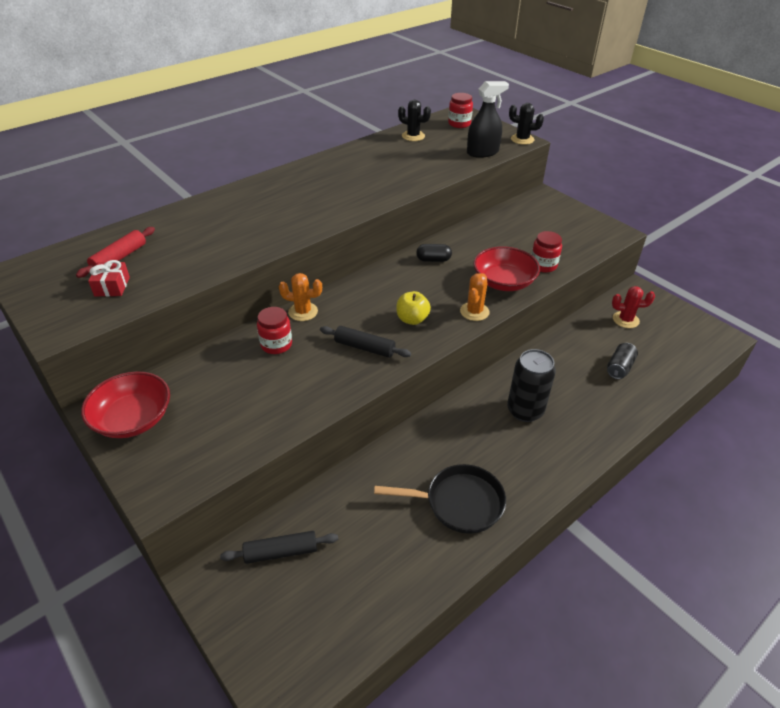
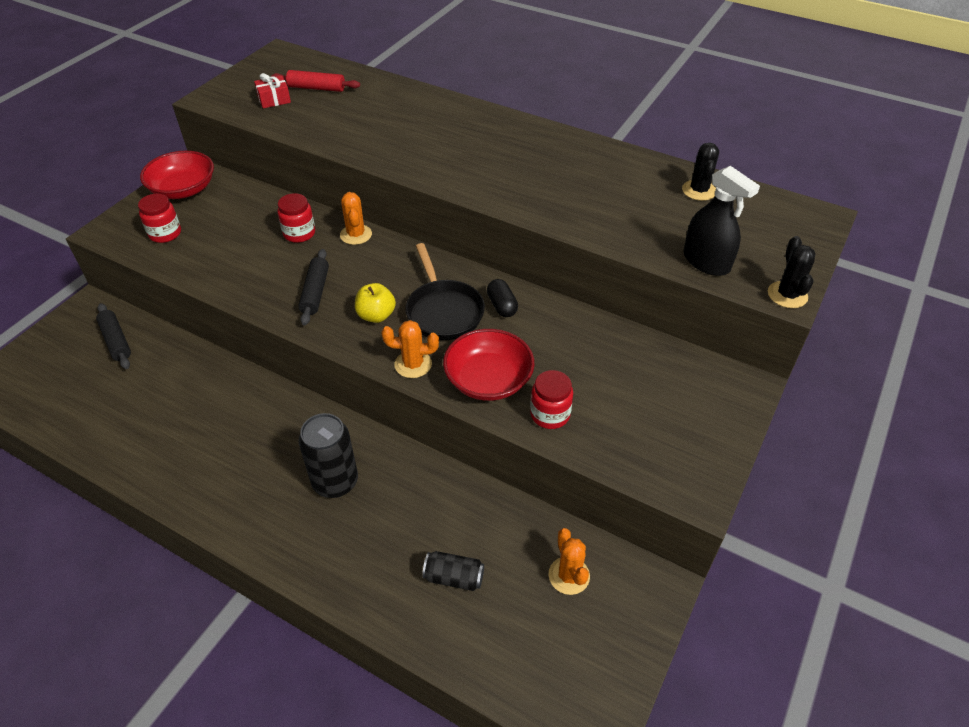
camera: 70 degrees right, 5 degrees up
black pan [374,464,506,534] -> black pan moved to [405,243,485,340]
red jar [448,93,473,128] -> red jar moved to [138,194,181,243]
red cactus [612,286,655,328] -> orange cactus [549,528,590,595]

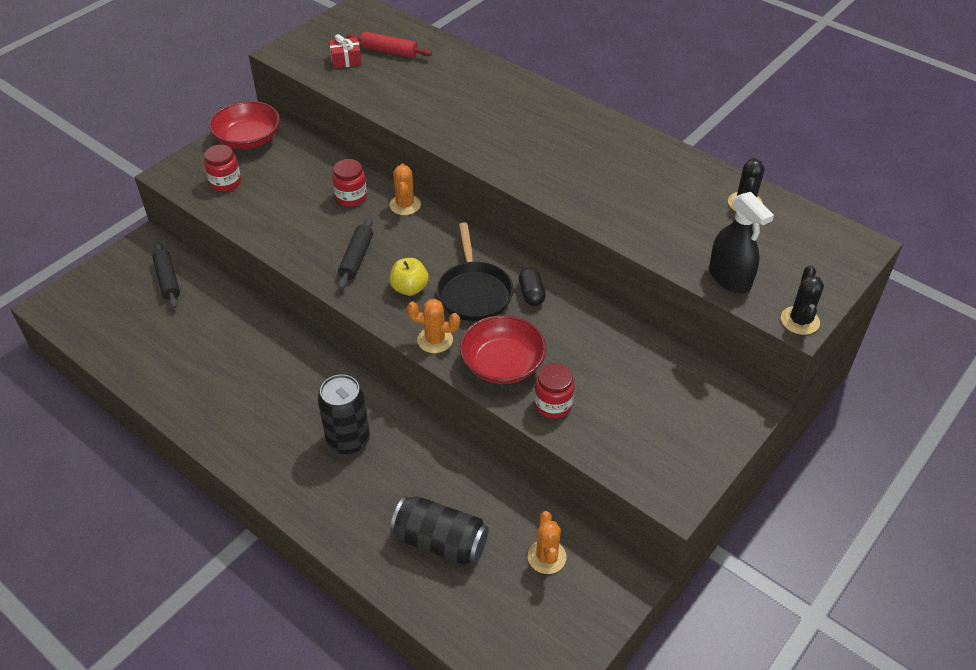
camera: 10 degrees right, 0 degrees up
black can [422,551,484,591] -> black can [390,496,489,566], size x1.68

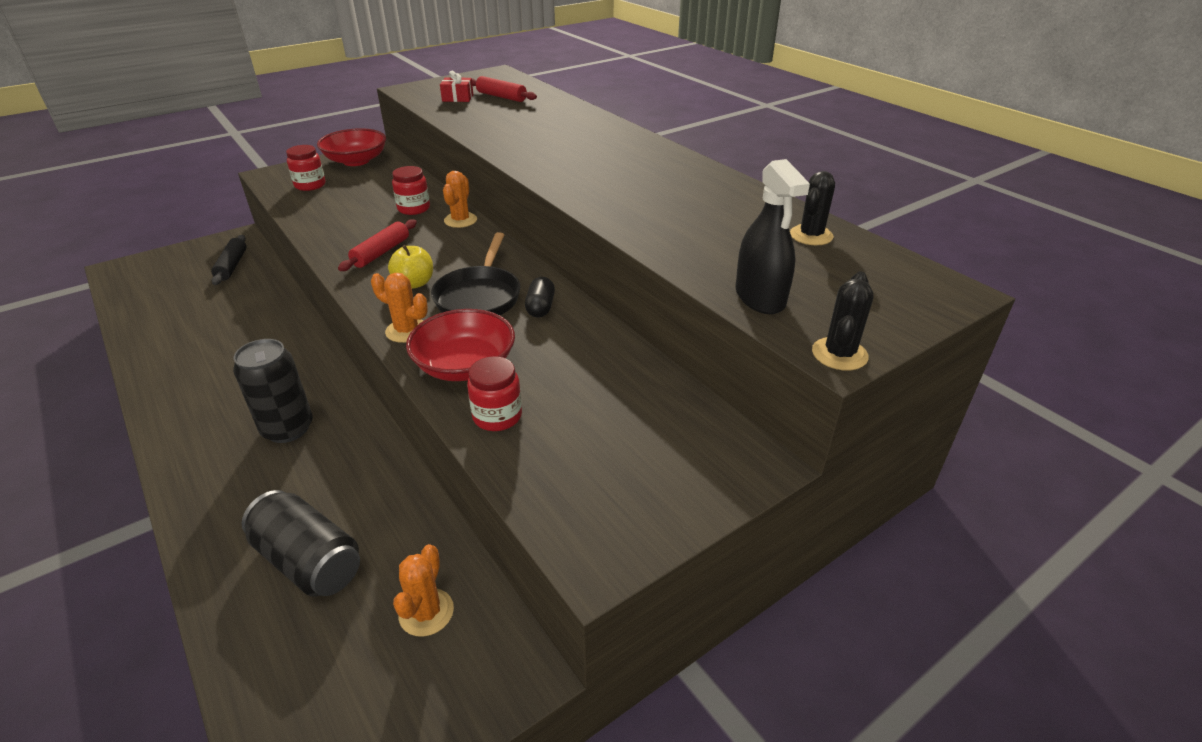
camera: 15 degrees right, 10 degrees down
black rolling pin [338,216,373,290] -> red rolling pin [338,219,417,271]

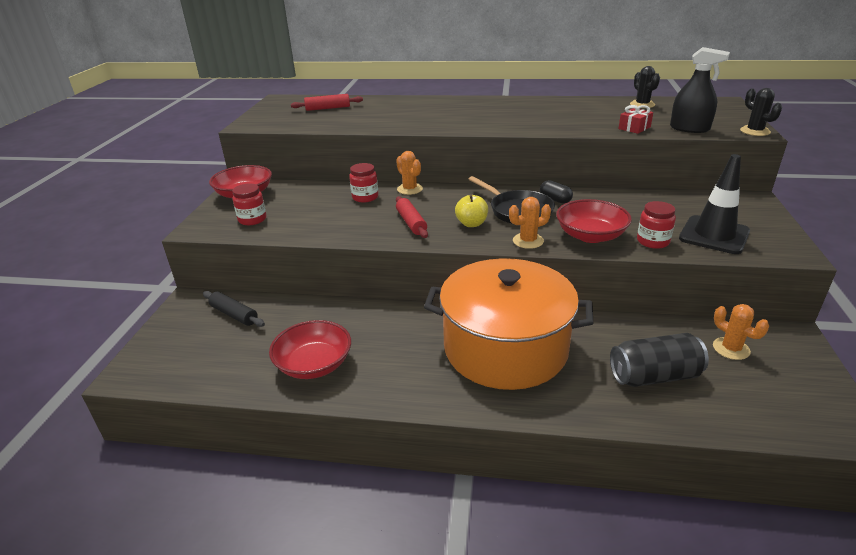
camera: 45 degrees left, 5 degrees down
black can [233,339,313,443] -> orange pot [424,258,593,390]
red gift [440,71,473,102] -> red gift moved to [618,105,653,134]
none -> red bowl [269,320,351,379]
none -> black traffic cone [679,154,750,254]

